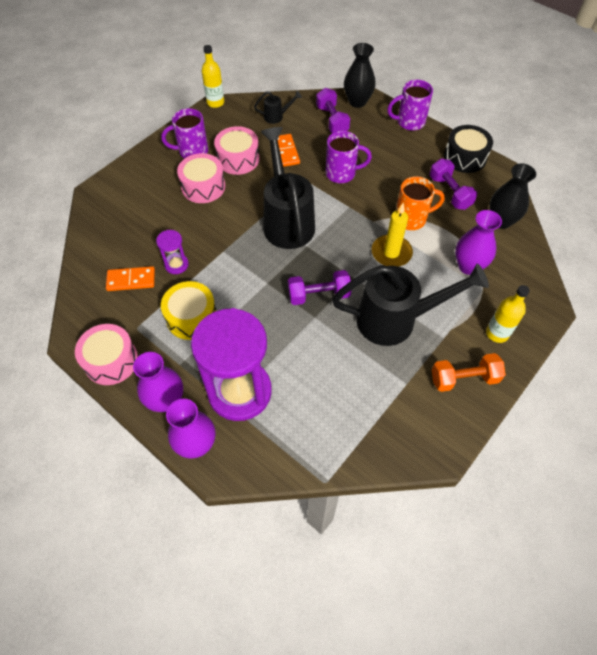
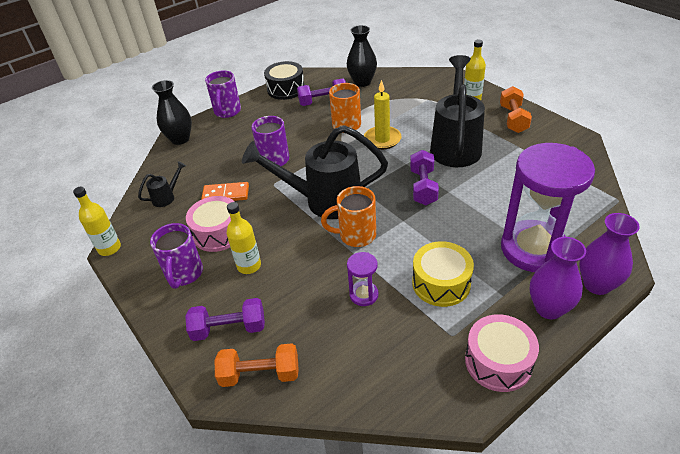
camera: 75 degrees left, 15 degrees down
orange domino [106,266,155,291] -> none
pink drum [177,153,225,203] -> yellow bottle [227,202,261,274]
black watering can [254,91,302,124] -> black watering can turned 45 degrees clockwise [138,161,186,207]
purple dumbbell [316,88,350,133] -> purple dumbbell moved to [185,298,265,341]
purple vase [455,210,502,275] -> none
none -> orange dumbbell [215,344,299,387]
none -> orange mug [321,186,376,247]

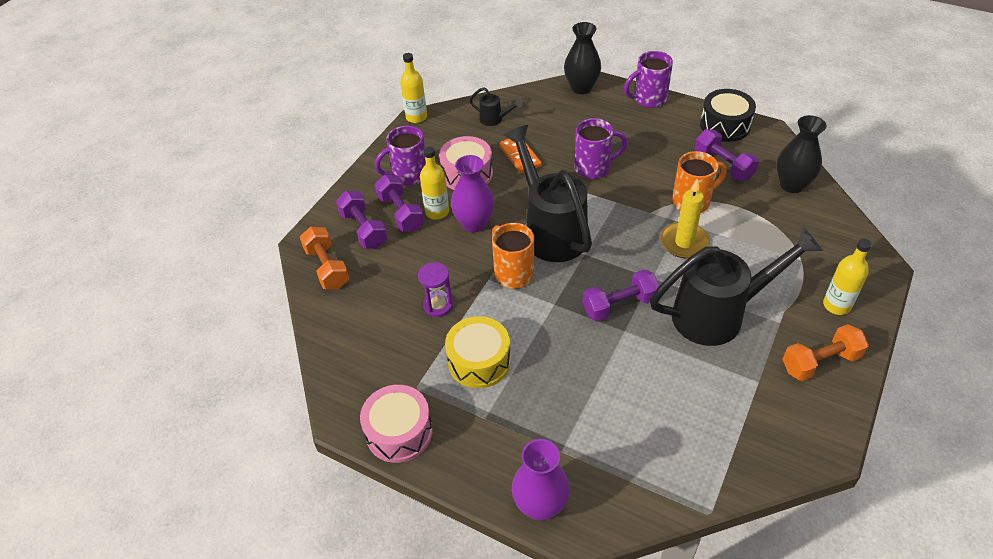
camera: 65 degrees right, 5 degrees up
purple hourglass [501,143,595,272] -> none
purple vase [530,237,586,319] -> purple vase moved to [451,155,494,232]
none -> purple dumbbell [375,174,424,232]

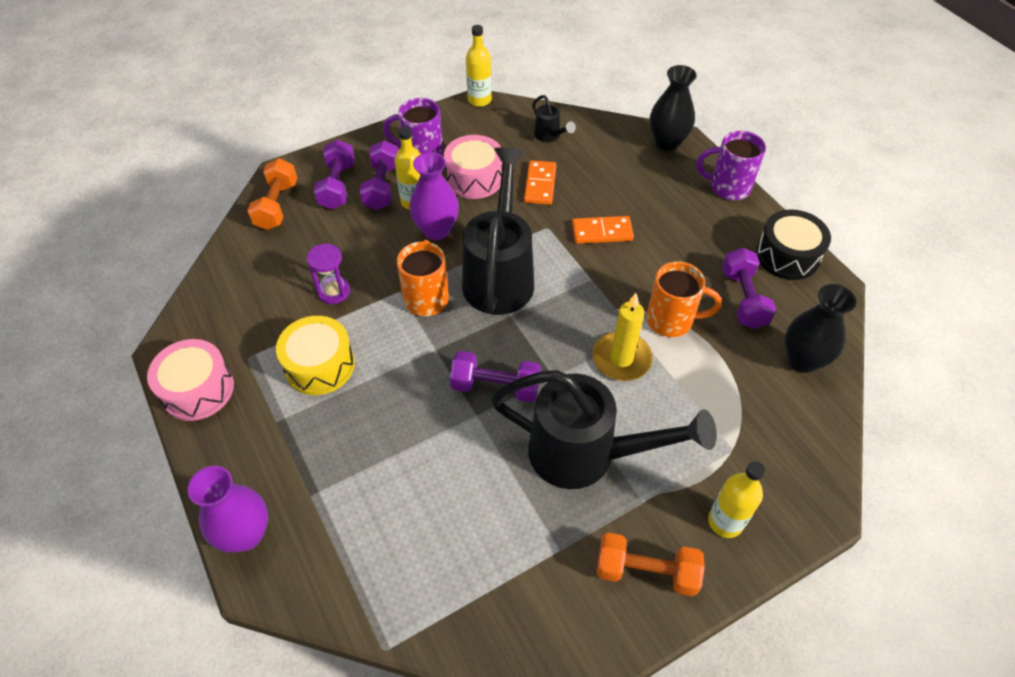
camera: 30 degrees right, 5 degrees up
purple mug [574,118,627,179] -> orange domino [572,216,634,244]

